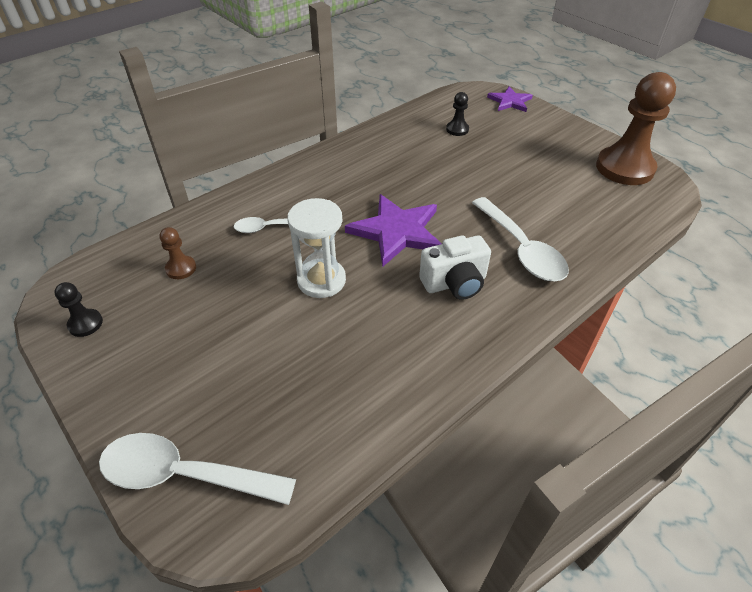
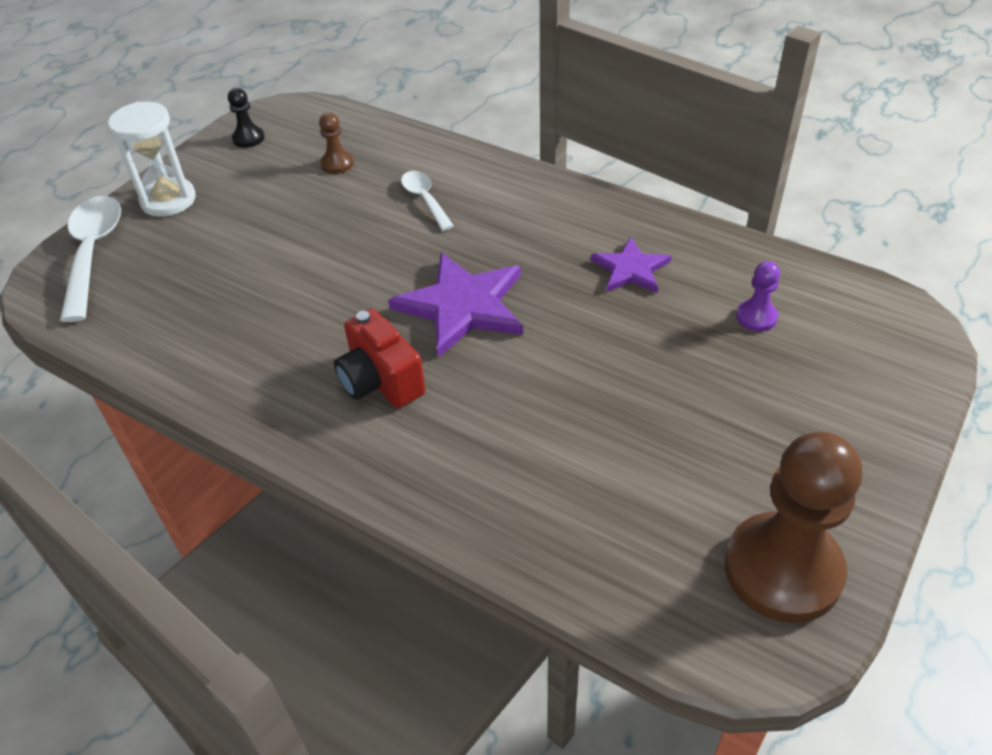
camera: 75 degrees right, 0 degrees up
white hourglass [287,198,346,298] -> white hourglass moved to [108,101,196,217]
white camera [419,235,491,300] -> red camera [334,309,425,408]
black pawn [446,92,469,136] -> purple pawn [736,261,780,332]
white spoon [472,197,569,281] -> none
purple star [487,87,533,112] -> purple star moved to [591,237,672,293]

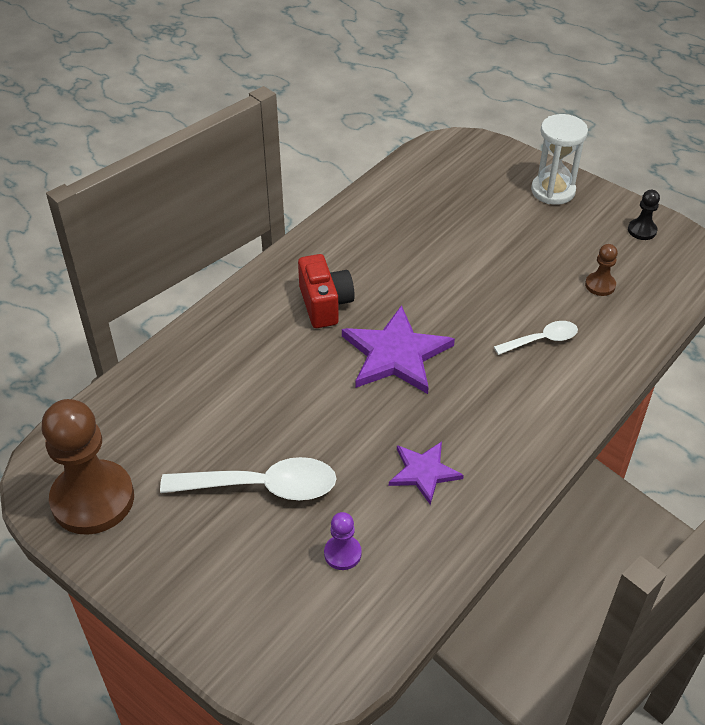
camera: 95 degrees right, 0 degrees up
white spoon [60,196,121,322] -> white spoon moved to [160,457,336,500]
red camera [334,309,425,408] -> red camera turned 105 degrees clockwise [298,254,355,328]

